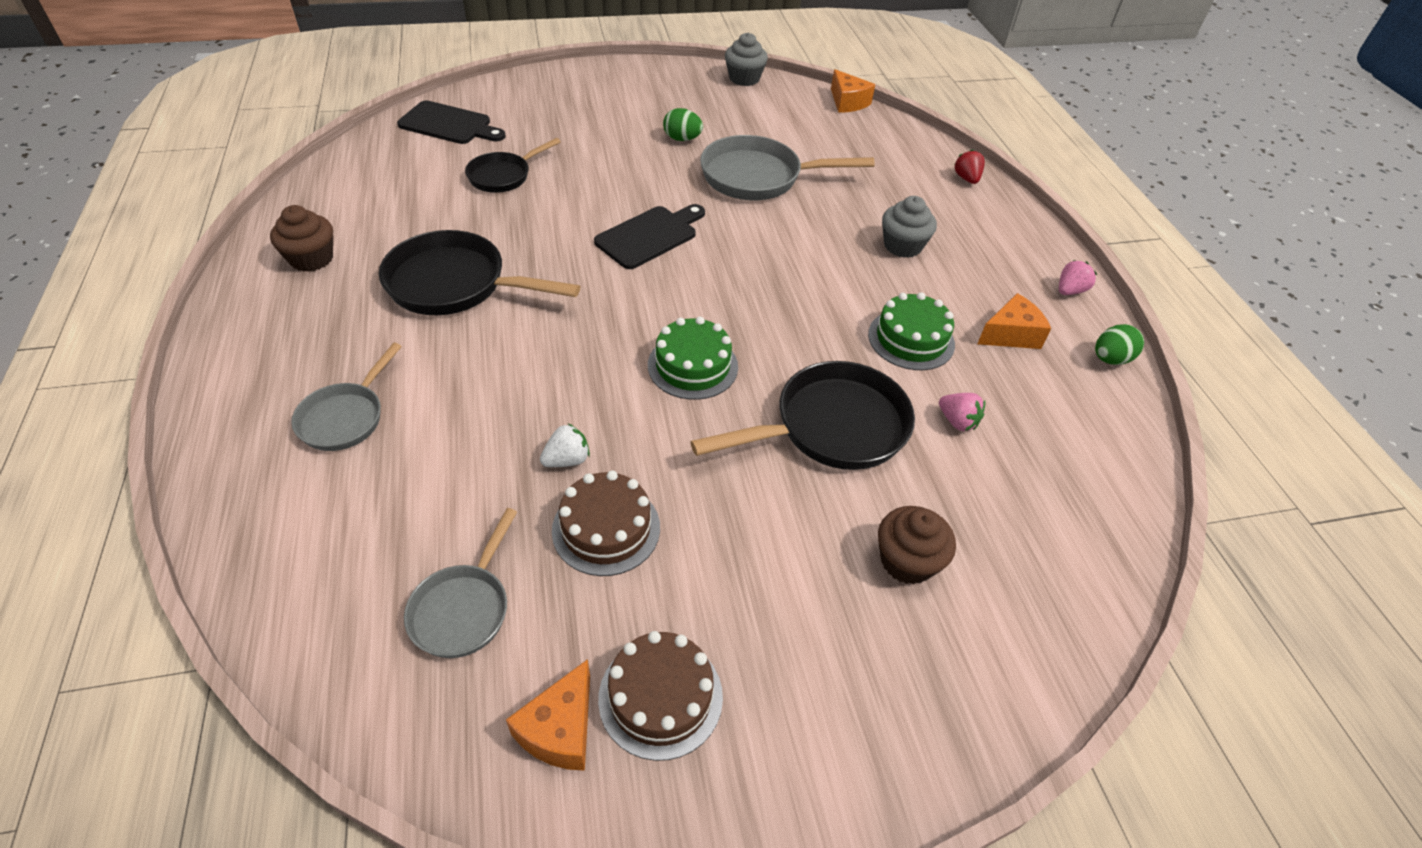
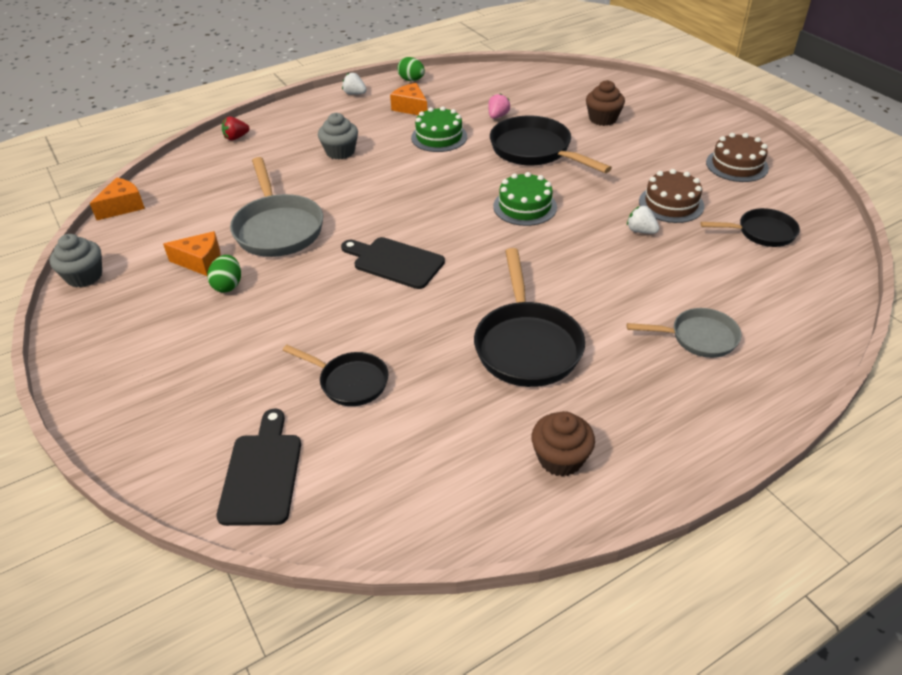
camera: 105 degrees left, 5 degrees down
grey pan [404,508,517,658] -> black pan [700,208,800,247]
orange cheese [506,659,590,771] -> orange cheese moved to [163,231,221,276]
pink strawberry [1059,260,1097,295] -> white strawberry [342,73,367,95]

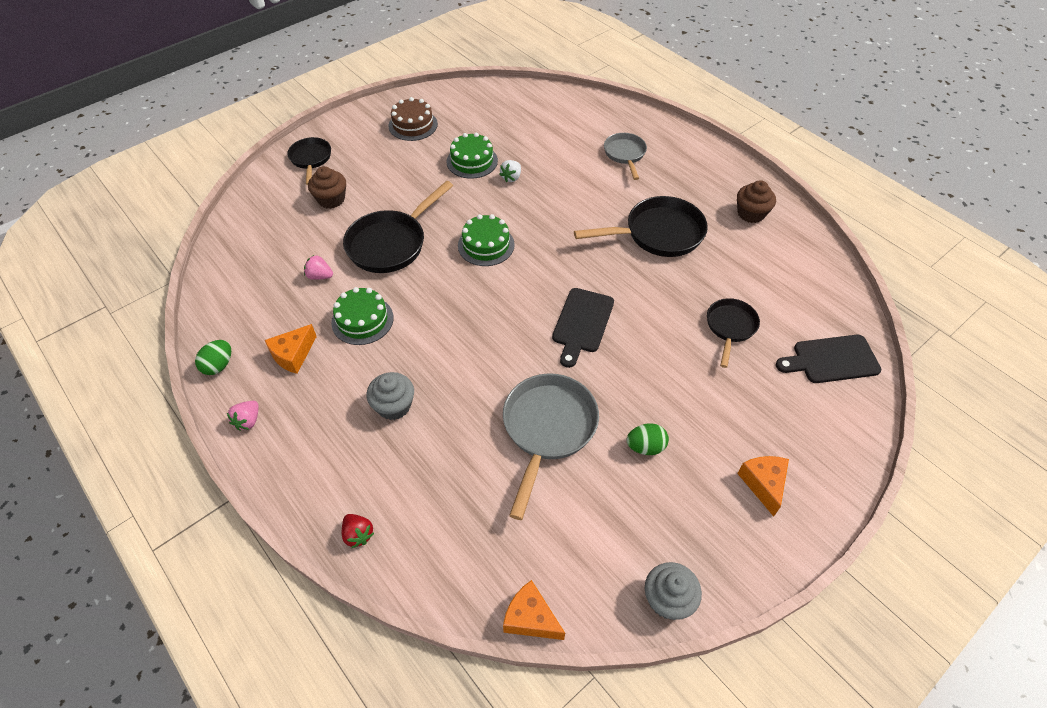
camera: 100 degrees left, 10 degrees up
orange cheese [163,231,221,276] -> orange cheese moved to [737,456,789,517]
grey pan [230,157,323,257] -> grey pan turned 45 degrees counterclockwise [503,373,599,520]
white strawberry [342,73,367,95] -> pink strawberry [227,401,258,431]
brown cake [639,169,704,223] -> green cake [446,133,498,179]
black pan [700,208,800,247] -> black pan moved to [287,137,331,185]

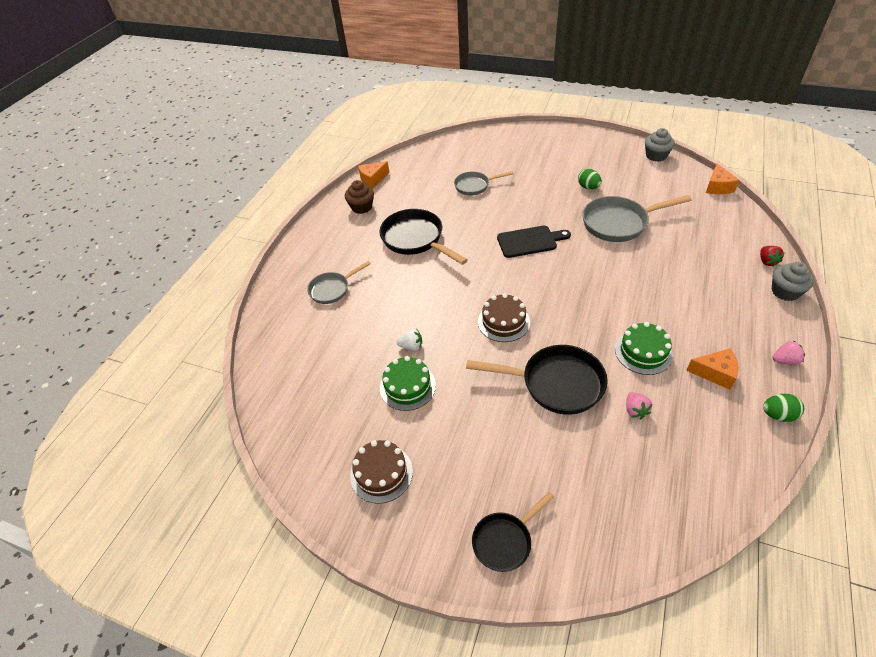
camera: 115 degrees left, 5 degrees down
brown cupcake [308,166,346,209] -> none
red strawberry [342,514,374,548] -> red strawberry turned 150 degrees clockwise [760,246,785,267]
grey cupcake [367,372,414,420] -> grey cupcake moved to [772,262,814,301]
green cake [458,214,515,266] -> brown cake [478,293,530,342]
black pan [707,298,760,368] -> grey pan [454,171,513,195]
orange cheese [737,456,789,517] -> orange cheese moved to [358,161,389,188]
black cutting board [776,335,881,383] -> none

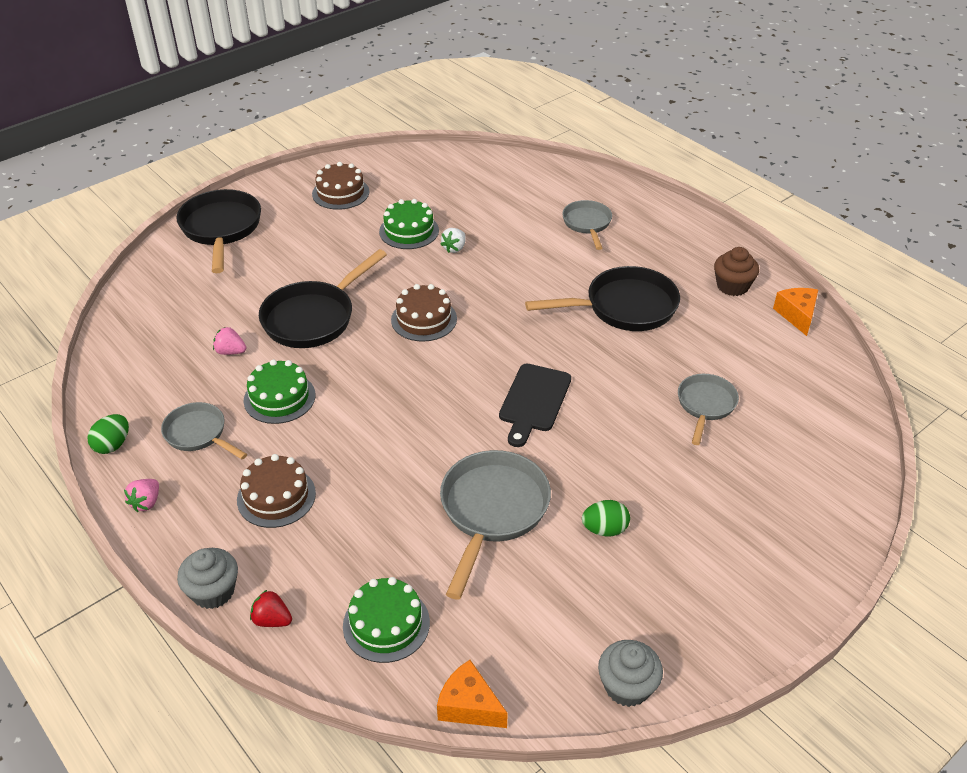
camera: 115 degrees right, 5 degrees down
black pan [472,492,554,572] -> black pan [176,189,261,273], size x1.66
orange cheese [686,348,738,390] -> grey pan [161,402,247,459]
none -> brown cake [237,454,316,528]
none -> green cake [343,577,430,663]

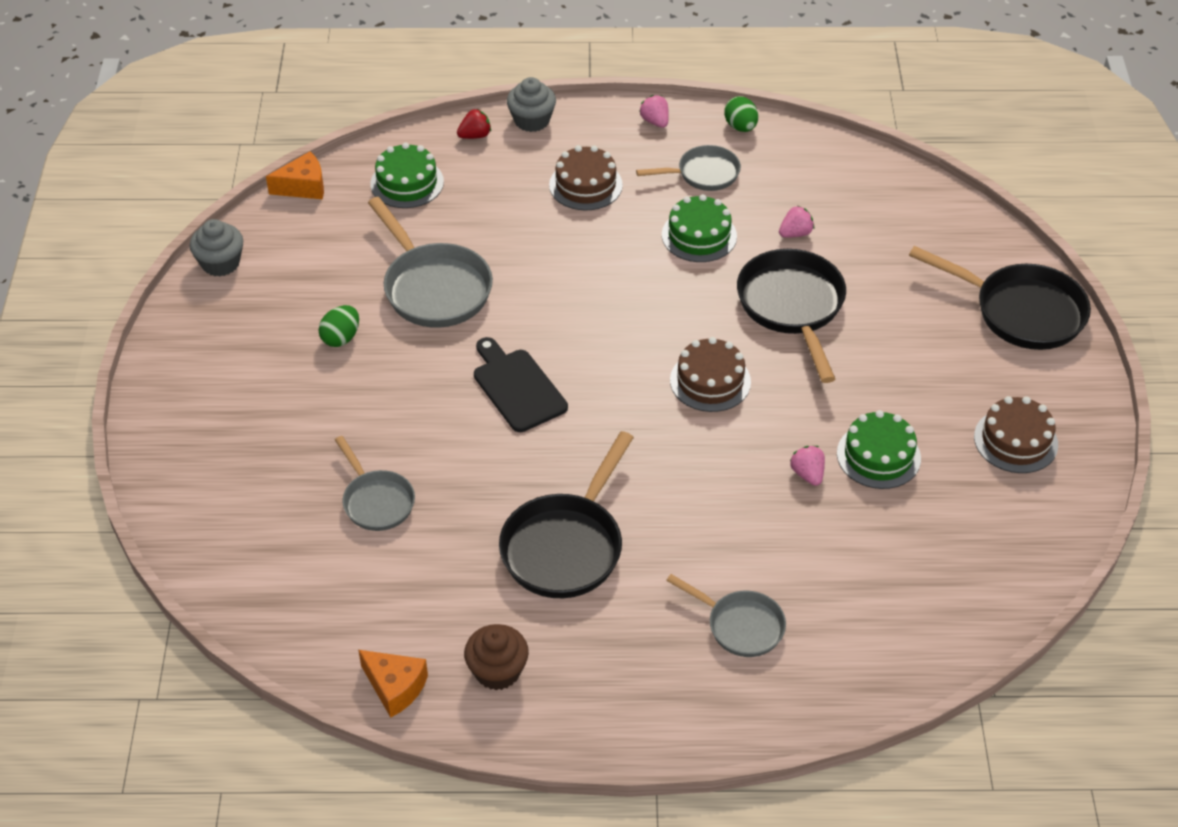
camera: 130 degrees right, 5 degrees up
white strawberry [440,228,466,253] -> pink strawberry [790,446,825,486]

